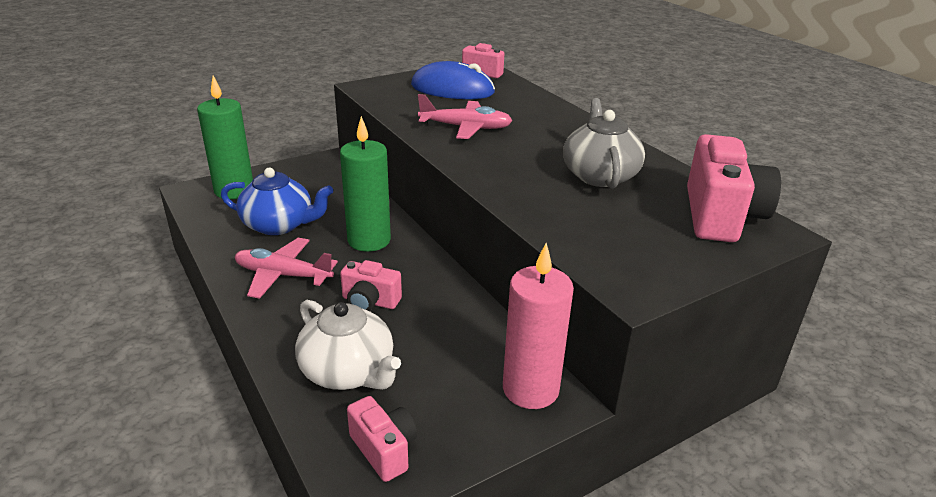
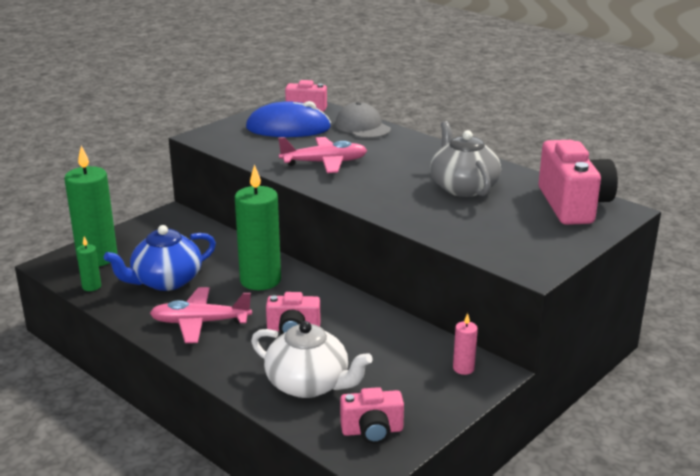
camera: 15 degrees left, 5 degrees down
blue teapot [221,168,333,235] -> blue teapot turned 150 degrees clockwise [104,225,216,291]
pink camera [347,396,417,482] -> pink camera turned 135 degrees clockwise [340,387,404,444]
pink candle [503,243,574,409] -> pink candle [453,313,478,375], size x0.45
none -> green candle [76,236,101,291]
none -> grey cap [335,102,391,138]

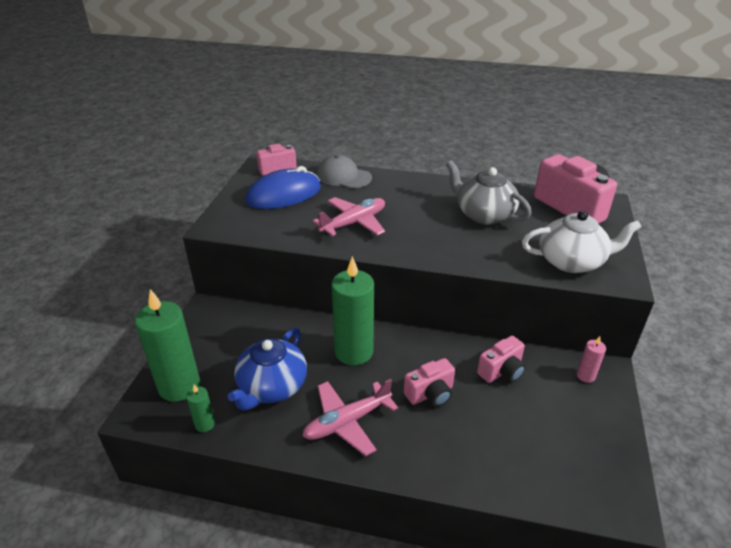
camera: 30 degrees left, 10 degrees up
white teapot [251,321,373,398] -> white teapot moved to [522,211,642,273]
pink camera [340,387,404,444] -> pink camera moved to [477,336,526,383]

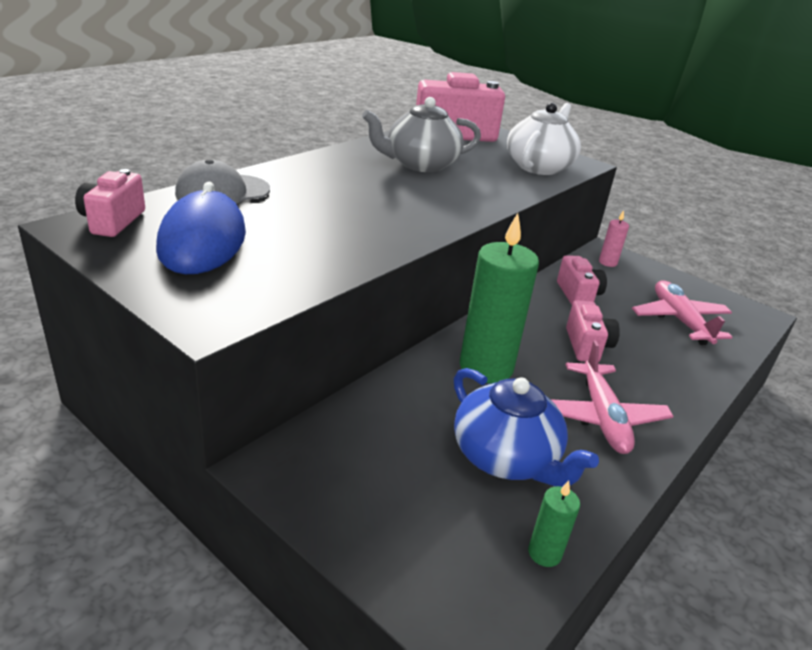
camera: 65 degrees left, 5 degrees down
green candle [135,289,200,402] -> none
pink plane [313,197,385,236] -> pink plane moved to [632,280,732,345]

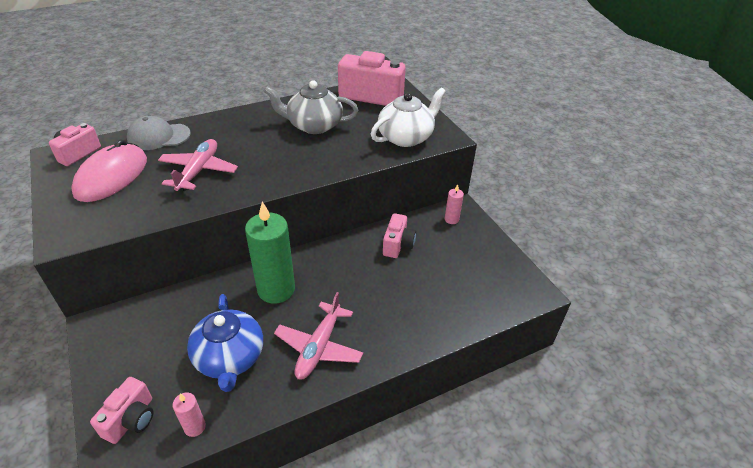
camera: 25 degrees right, 10 degrees up
blue mouse [156,181,246,274] -> pink mouse [71,139,147,202]
green candle [528,480,580,567] -> pink candle [173,393,206,437]
pink camera [566,300,620,362] -> pink camera moved to [90,377,153,444]
pink plane [632,280,732,345] -> pink plane moved to [158,139,238,191]

